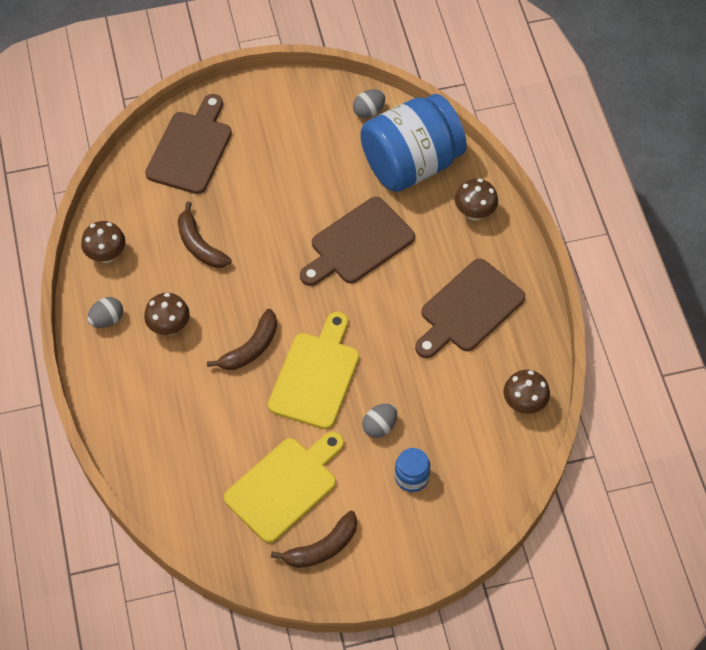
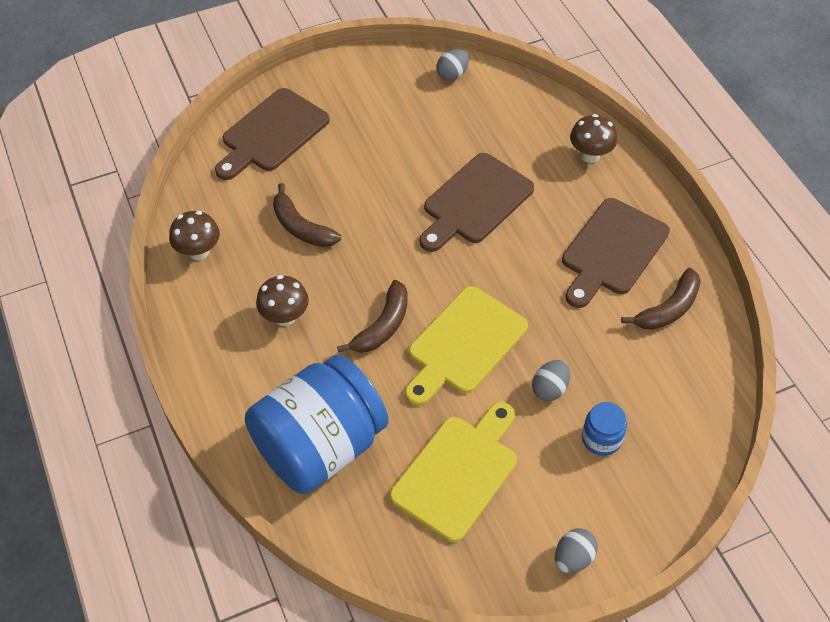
camera: 10 degrees left, 5 degrees down
grey egg [87,297,123,328] -> grey egg moved to [555,528,598,573]
brown cutting board [145,94,232,194] -> brown cutting board turned 150 degrees counterclockwise [215,88,330,180]
yellow cutting board [268,312,359,429] -> yellow cutting board turned 150 degrees counterclockwise [405,286,528,406]
brown banana [271,511,357,568] -> brown banana moved to [621,268,701,330]
blue jar [360,94,467,192] -> blue jar moved to [245,354,389,494]
brown mushroom [504,370,550,414] -> none

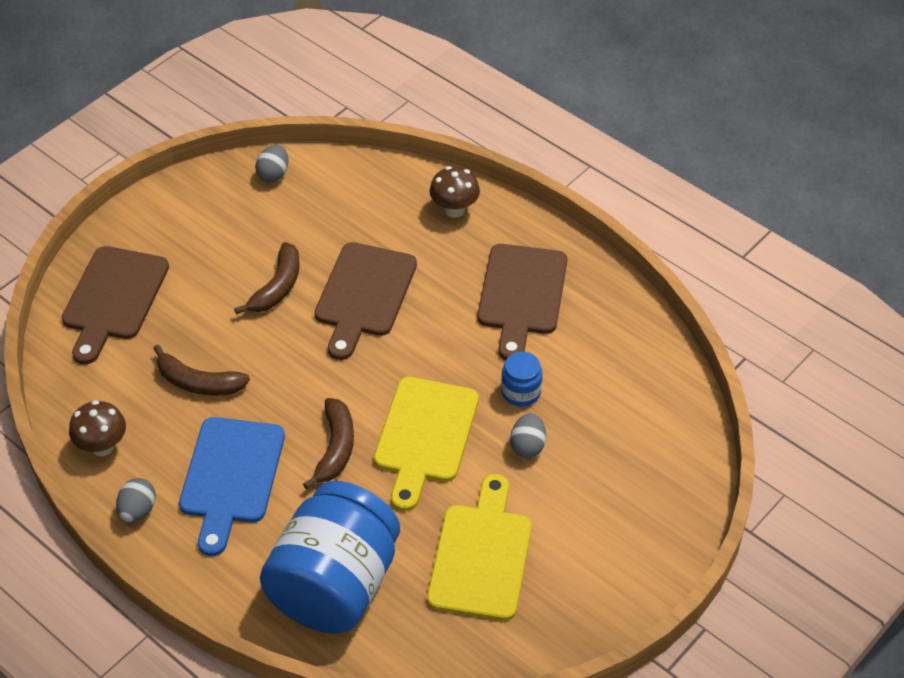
camera: 25 degrees left, 5 degrees down
brown mushroom [256,275,309,326] -> blue cutting board [179,417,285,556]
grey egg [555,528,598,573] -> grey egg moved to [116,478,156,522]
blue jar [582,402,627,456] -> blue jar moved to [501,351,542,407]
brown banana [621,268,701,330] -> brown banana moved to [234,242,300,314]

